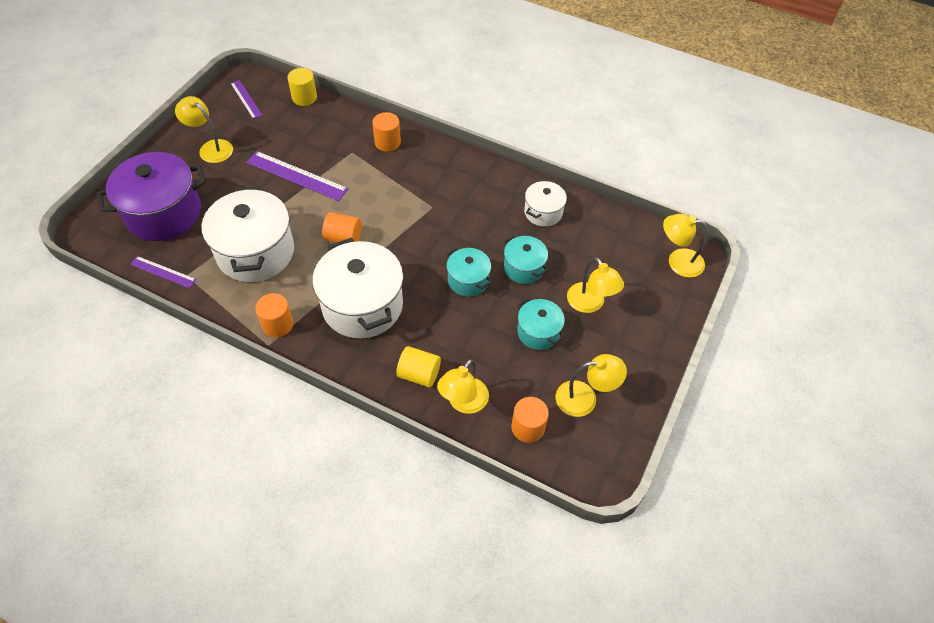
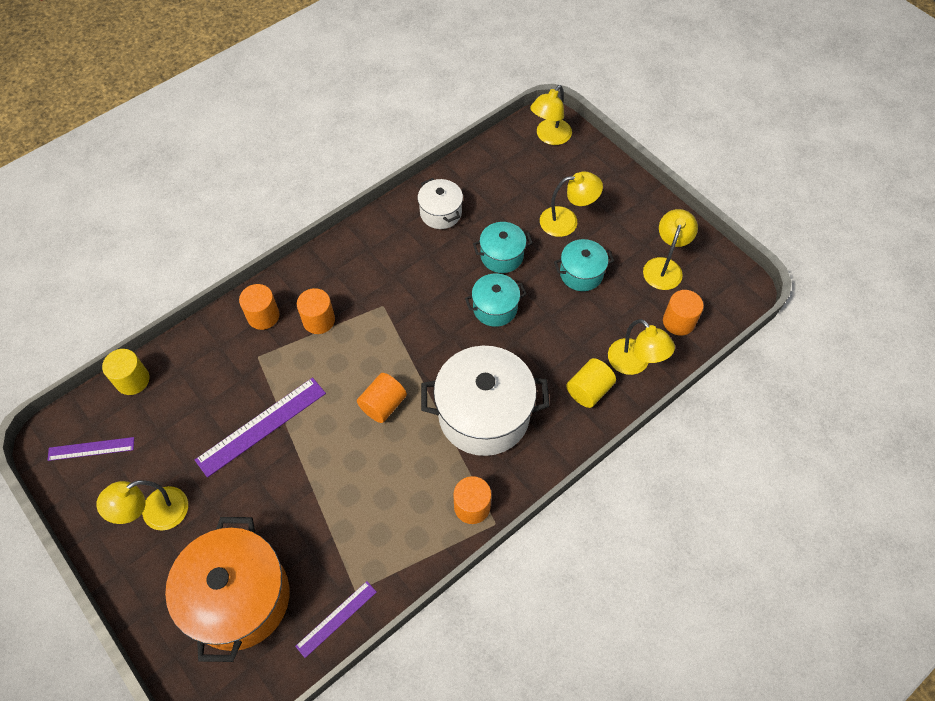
camera: 65 degrees left, 5 degrees up
purple pot [96,152,206,241] -> orange pot [165,517,290,662]
white pot [201,186,294,282] -> none
none -> orange cylinder [297,288,335,334]

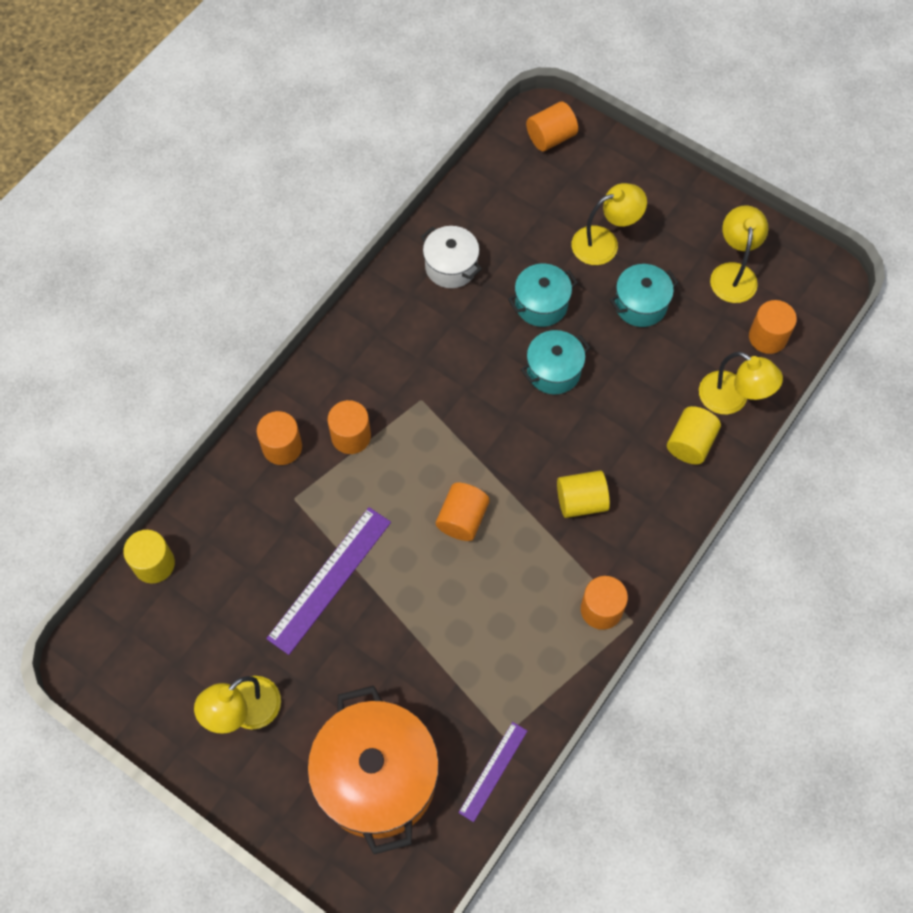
camera: 15 degrees left, 5 degrees up
purple ruler [47,437,134,461] -> none
white pot [421,346,550,456] -> yellow cylinder [557,470,610,518]
yellow lamp [530,85,572,145] -> orange cylinder [526,101,578,151]

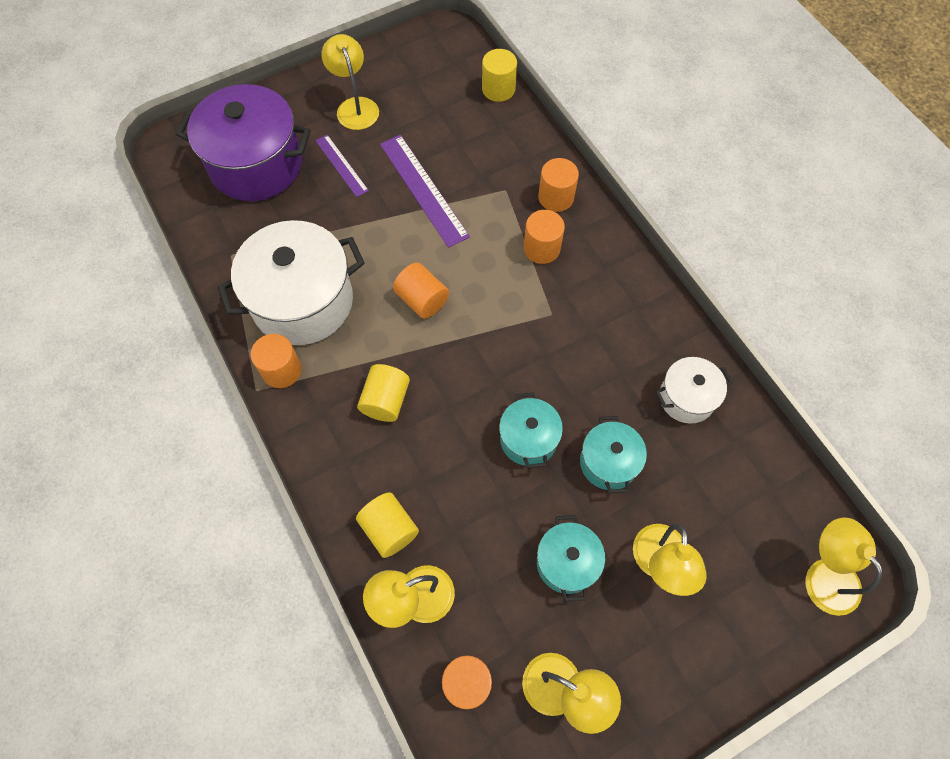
camera: 115 degrees right, 0 degrees up
orange pot [307,686,439,854] -> purple pot [176,84,311,201]
purple ruler [458,722,527,822] -> purple ruler moved to [315,135,369,197]
orange cylinder [526,101,578,151] -> yellow lamp [806,517,883,616]
none -> white pot [218,220,365,345]

